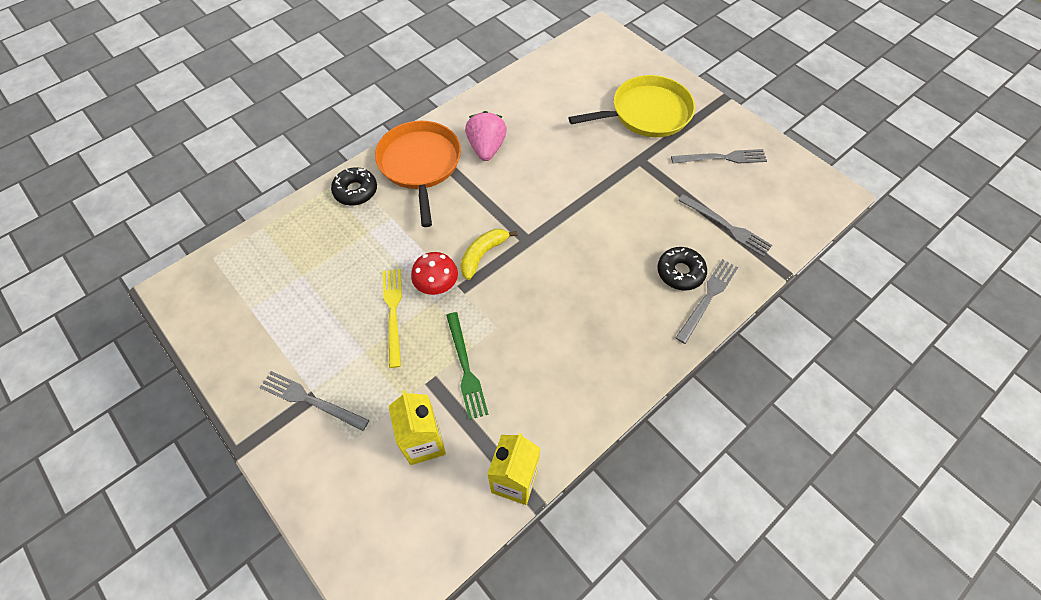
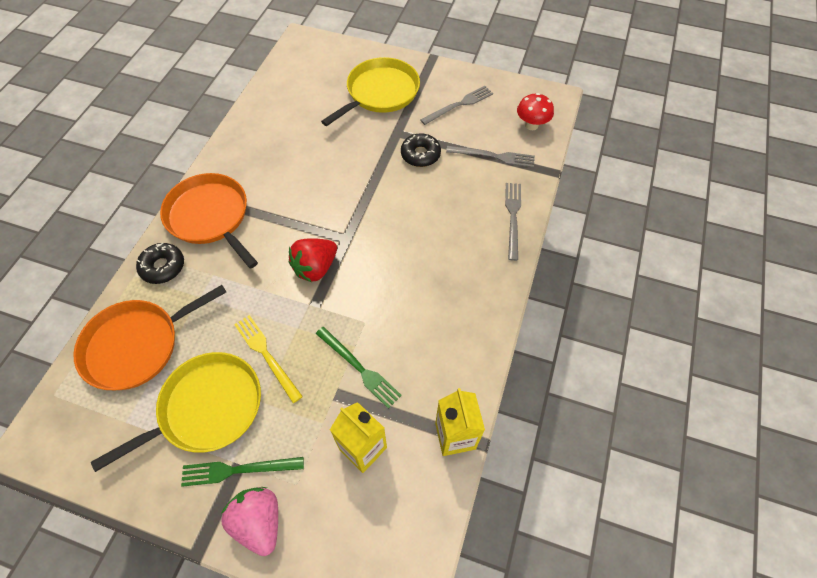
camera: 30 degrees left, 0 degrees up
grey fork [259,371,369,431] -> green fork [181,457,304,487]
red mushroom [411,252,458,295] -> red mushroom moved to [517,93,554,130]
yellow banana [460,229,517,280] -> red strawberry [289,238,337,282]
pink strawberry [465,111,507,161] -> pink strawberry moved to [221,487,278,556]
black donut [657,247,707,291] -> black donut moved to [401,133,441,167]
none -> orange pan [73,285,226,390]
none -> yellow pan [91,352,261,472]

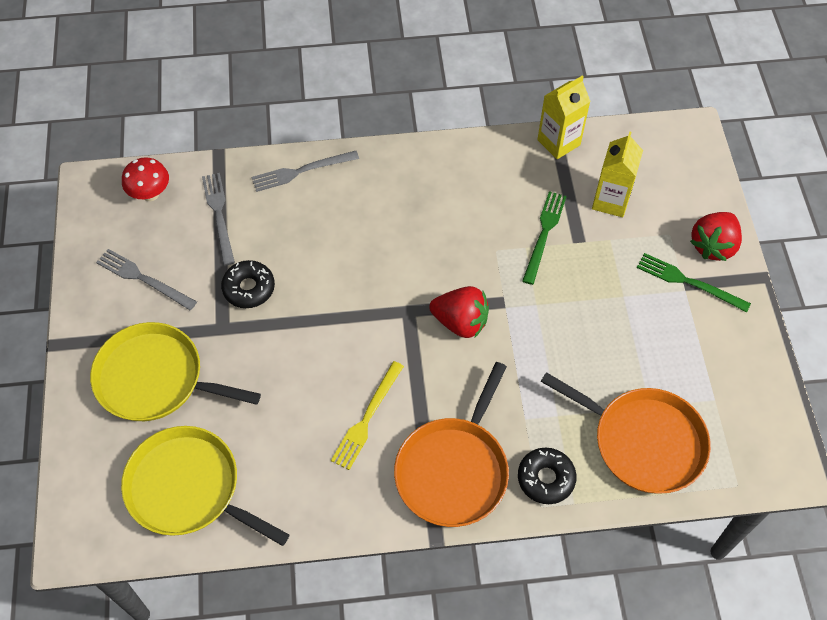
camera: 115 degrees left, 0 degrees up
yellow pan [91,352,261,472] -> yellow pan moved to [121,426,289,546]
green fork [181,457,304,487] -> green fork turned 150 degrees clockwise [637,253,751,312]
pink strawberry [221,487,278,556] -> red strawberry [690,212,742,261]
yellow fork [234,315,303,403] -> yellow fork moved to [331,361,404,470]

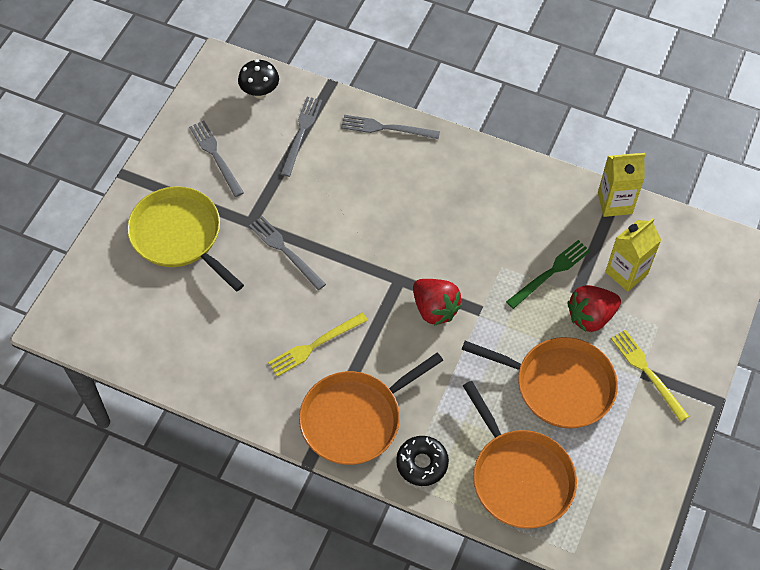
camera: 30 degrees right, 0 degrees up
yellow pan [121,426,289,546] -> none
red mushroom [122,157,169,201] -> black mushroom [238,59,279,99]
black donut [221,260,275,308] -> none
green fork [637,253,751,312] -> yellow fork [610,330,689,422]
red strawberry [690,212,742,261] -> red strawberry moved to [567,285,621,332]
none -> grey fork [249,216,326,290]
none -> orange pan [461,337,618,429]

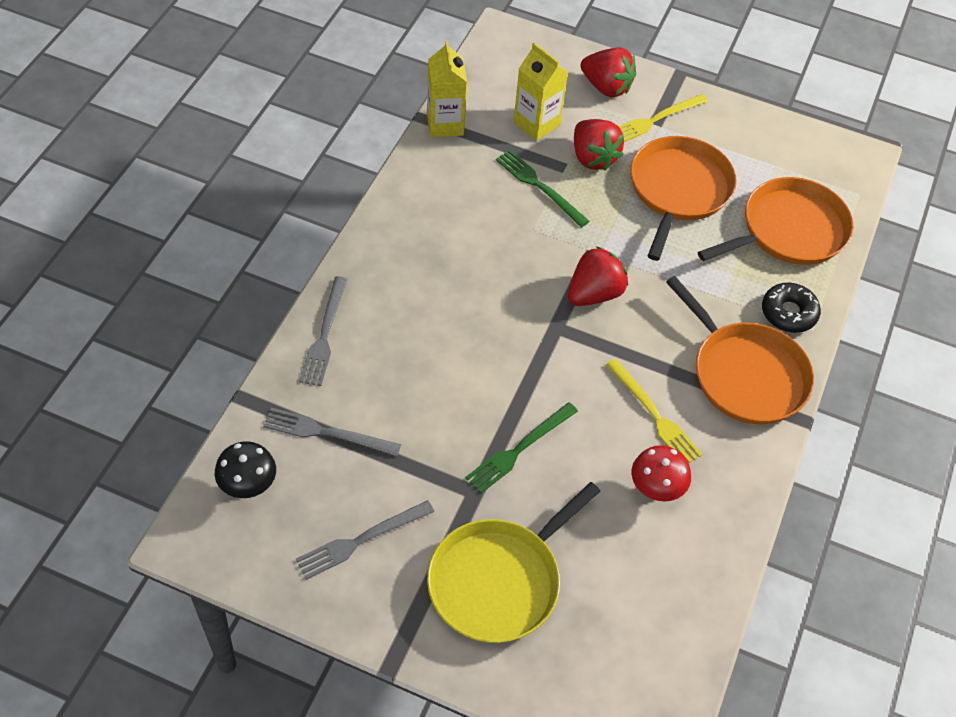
camera: 95 degrees left, 5 degrees down
grey fork [249,216,326,290] -> green fork [465,402,578,493]
none -> red strawberry [580,47,636,98]
none -> red mushroom [632,445,691,501]

